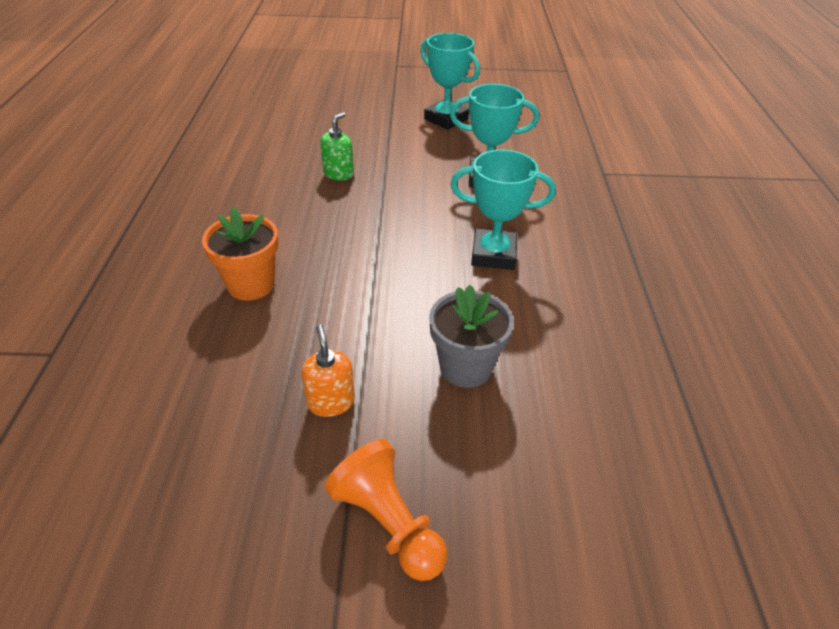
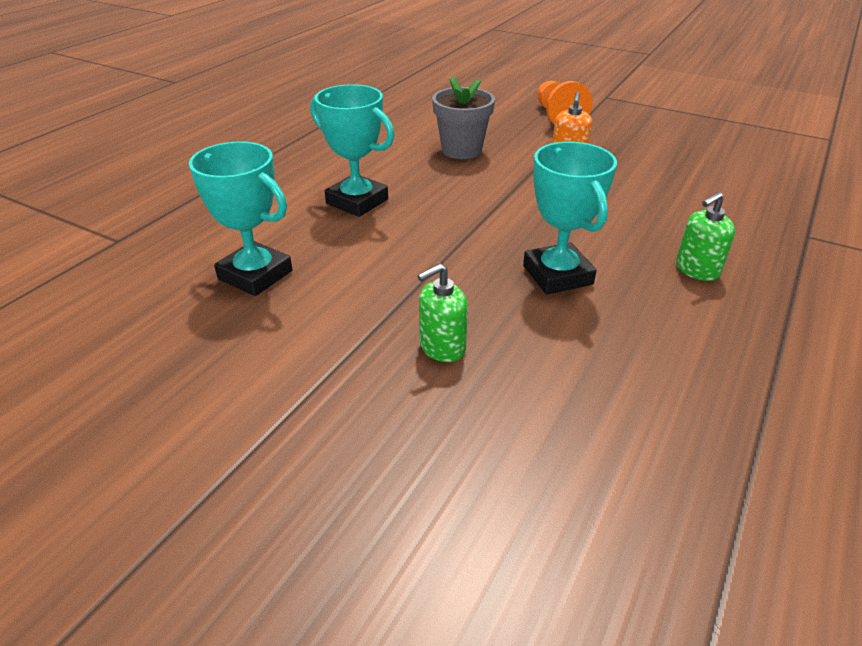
camera: 150 degrees left, 5 degrees down
orange flower pot [202,207,278,301] -> none
turquoise trophy [420,33,480,130] -> turquoise trophy moved to [523,142,617,294]
none -> green soap dispenser [676,192,735,281]

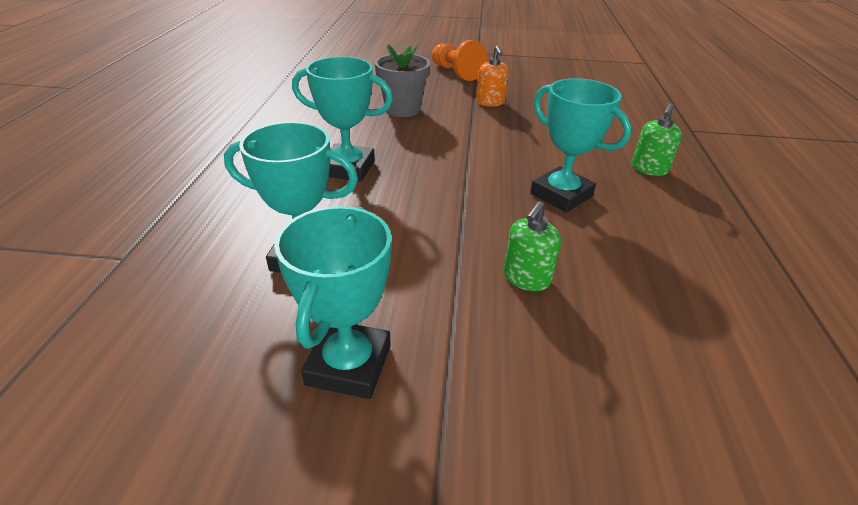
camera: 25 degrees left, 0 degrees up
none -> turquoise trophy [274,206,391,399]

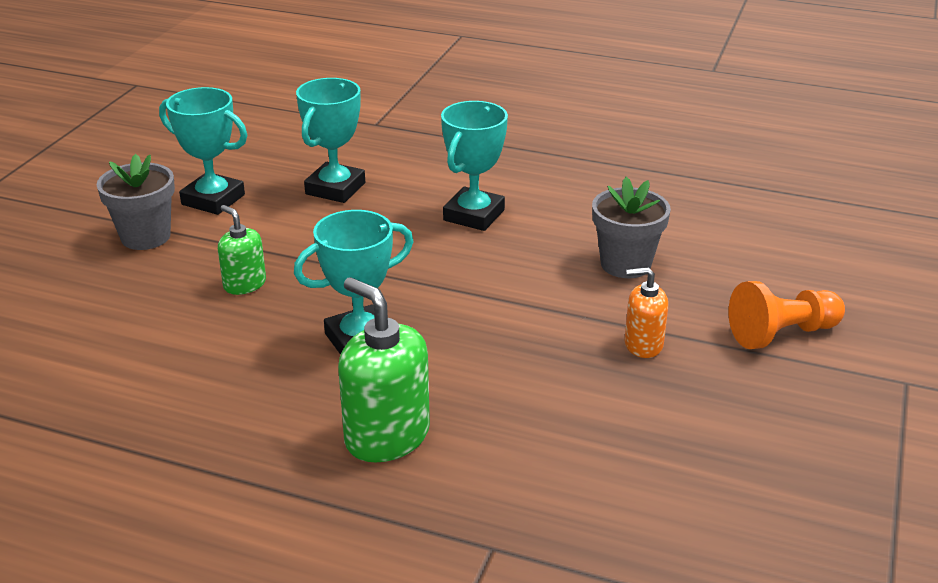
camera: 105 degrees right, 5 degrees down
green soap dispenser [631,103,682,176] -> green soap dispenser [338,277,430,462], size x1.72
none -> grey flower pot [97,154,175,250]

